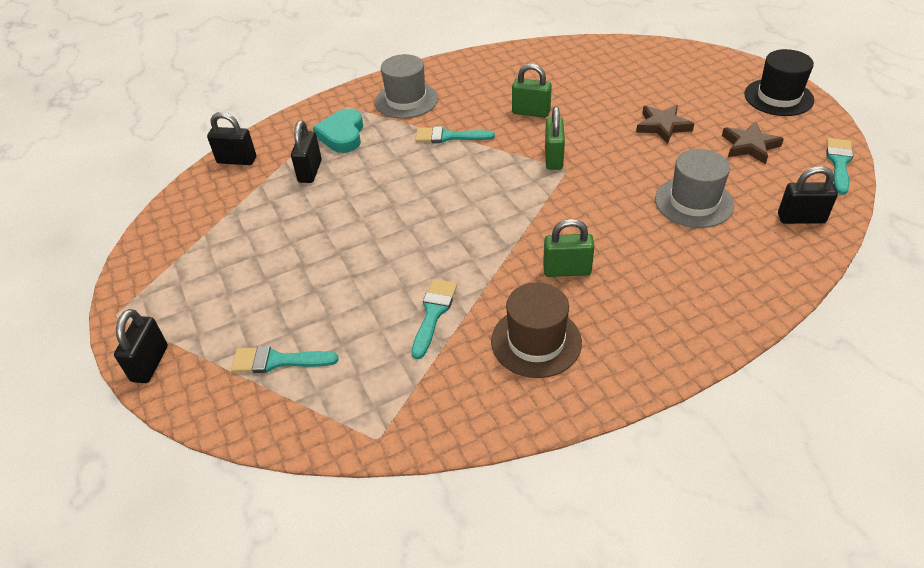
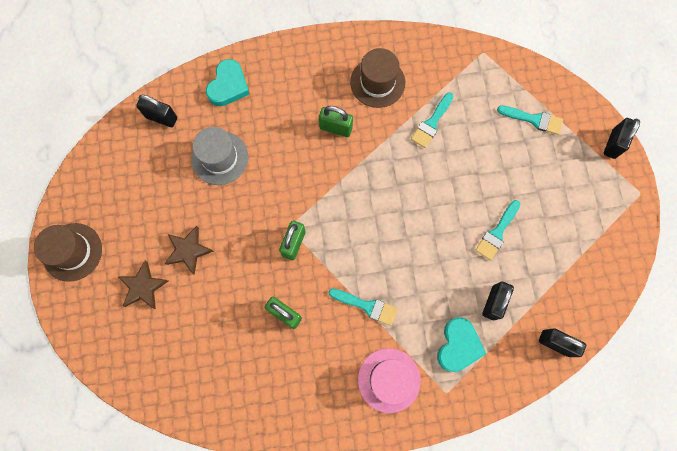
camera: 165 degrees left, 30 degrees up
grey hat [375,54,438,119] -> pink hat [358,348,421,413]
brown star [722,122,784,164] -> brown star moved to [118,261,168,309]
black hat [744,49,814,116] -> brown hat [34,223,102,282]
turquoise brush [826,138,853,195] -> turquoise brush moved to [475,200,520,260]
none -> turquoise heart [206,59,250,106]

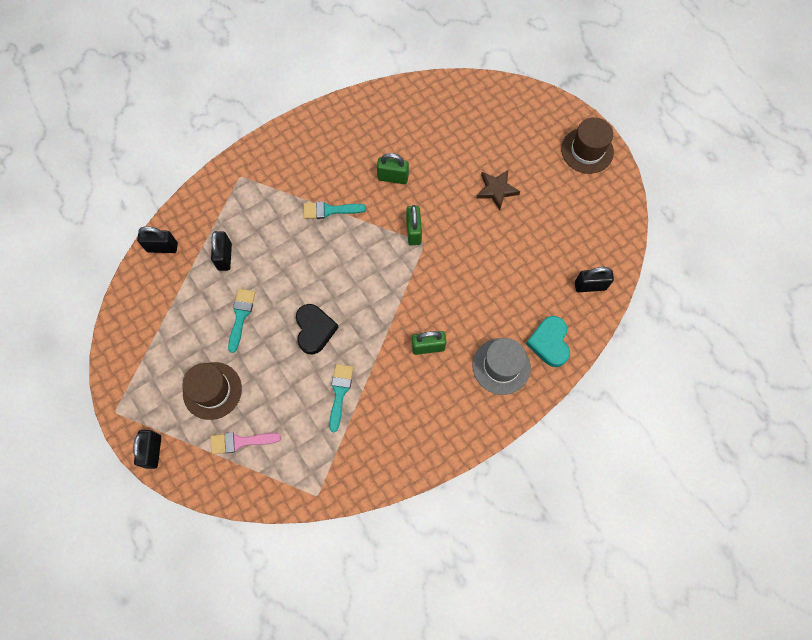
camera: 155 degrees right, 5 degrees down
brown star [118,261,168,309] -> none
grey hat [191,127,248,185] -> grey hat moved to [473,338,531,395]
brown hat [350,48,405,108] -> brown hat moved to [182,362,242,420]
pink hat [358,348,421,413] -> none
turquoise heart [437,317,486,372] -> none
turquoise brush [497,105,563,135] -> pink brush [211,432,281,454]
none -> black heart [296,304,339,354]

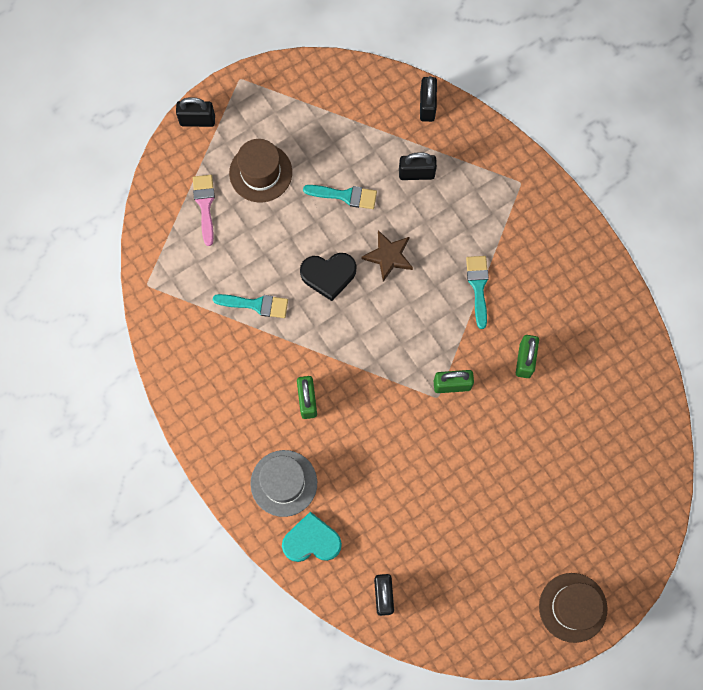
camera: 90 degrees right, 5 degrees up
brown star [476,169,520,210] -> brown star moved to [362,230,413,282]

